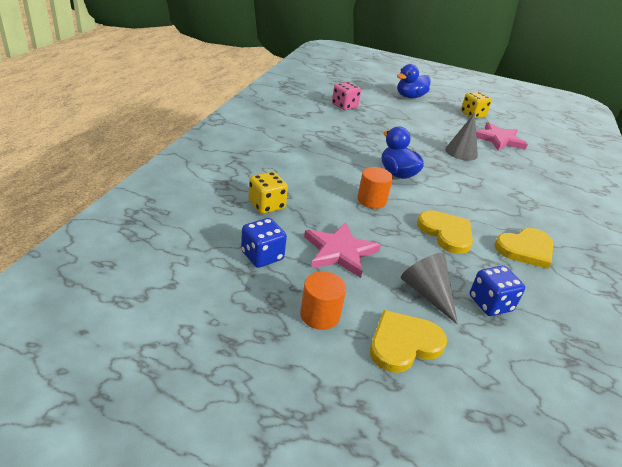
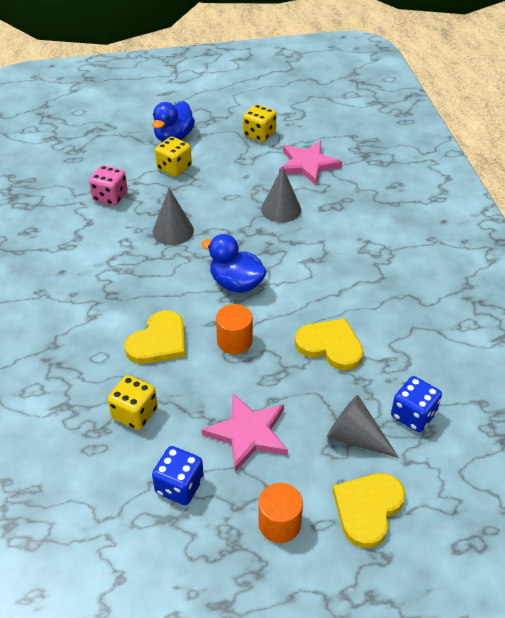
camera: 25 degrees left, 10 degrees up
yellow heart [494,228,554,269] -> yellow heart moved to [124,310,185,364]
none -> grey cone [153,188,194,245]
none -> yellow dice [155,136,192,177]

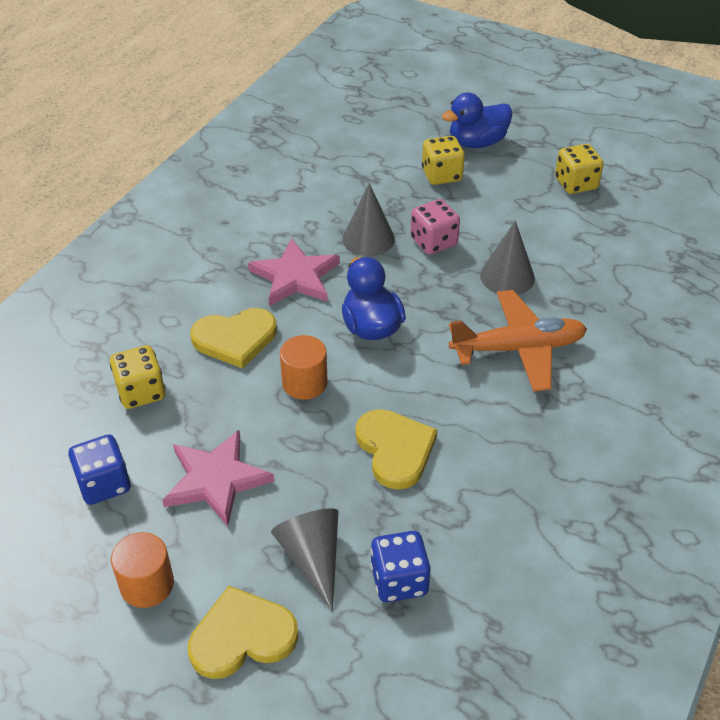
camera: 40 degrees right, 0 degrees up
pink dice [89,165,128,206] -> pink dice moved to [410,199,460,255]
pink star [279,141,342,185] -> pink star moved to [248,238,340,306]
none -> orange plane [449,290,587,392]

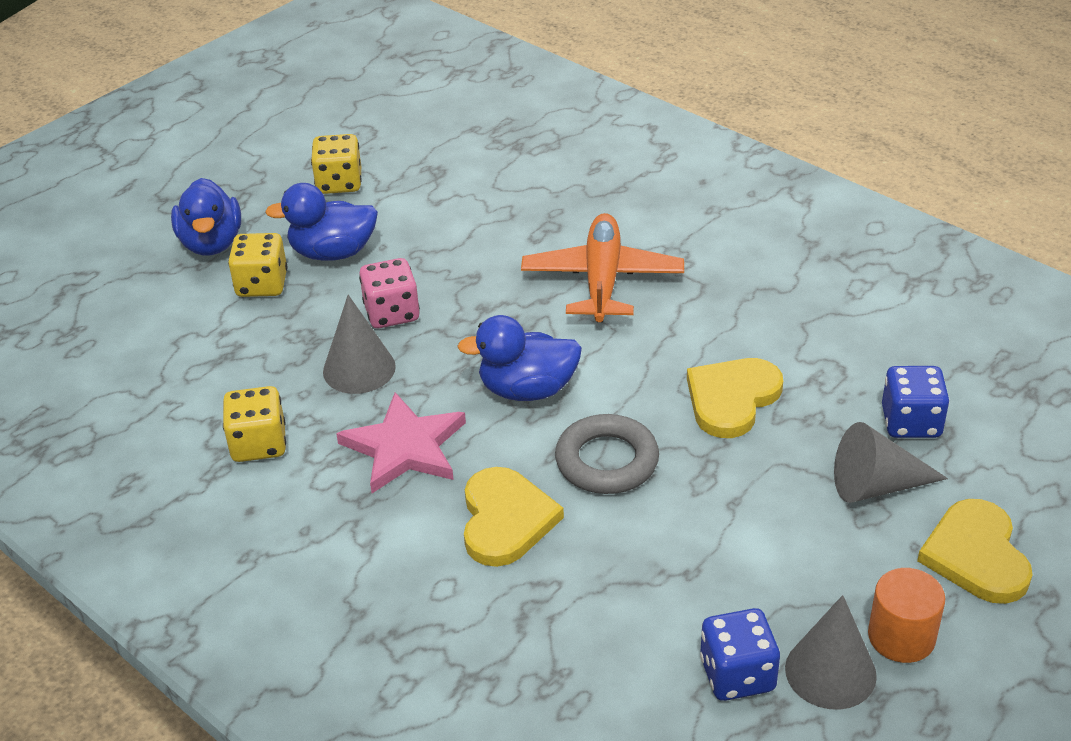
camera: 75 degrees left, 5 degrees down
yellow dice [110,345,165,409] -> yellow dice moved to [223,386,286,462]
pink star [162,430,274,527] -> none
orange cylinder [280,335,328,400] -> grey ring [555,414,659,494]
yellow heart [355,409,437,490] -> yellow heart turned 45 degrees counterclockwise [687,358,783,438]
grey cone [480,220,535,295] -> grey cone moved to [785,595,877,710]
none -> blue duck [265,183,378,261]

